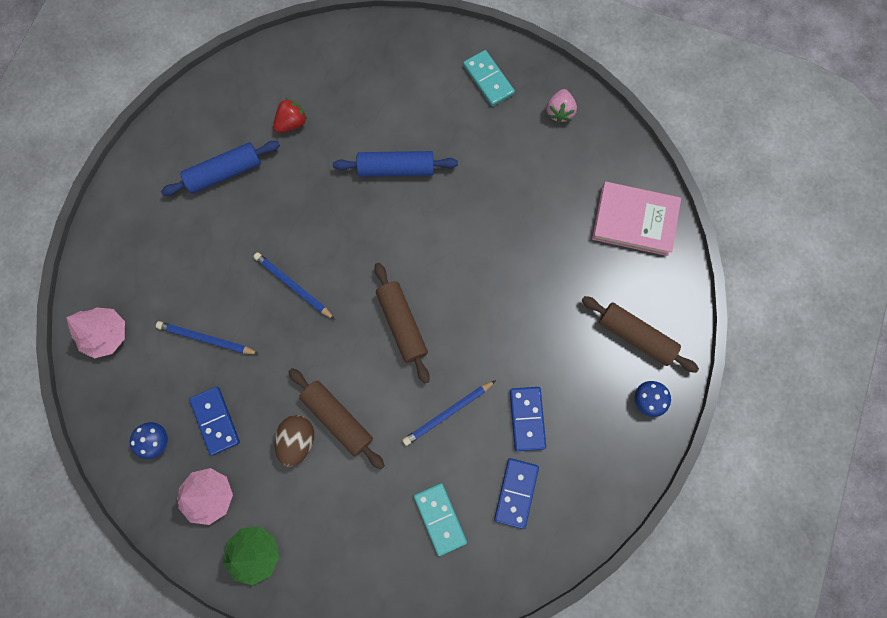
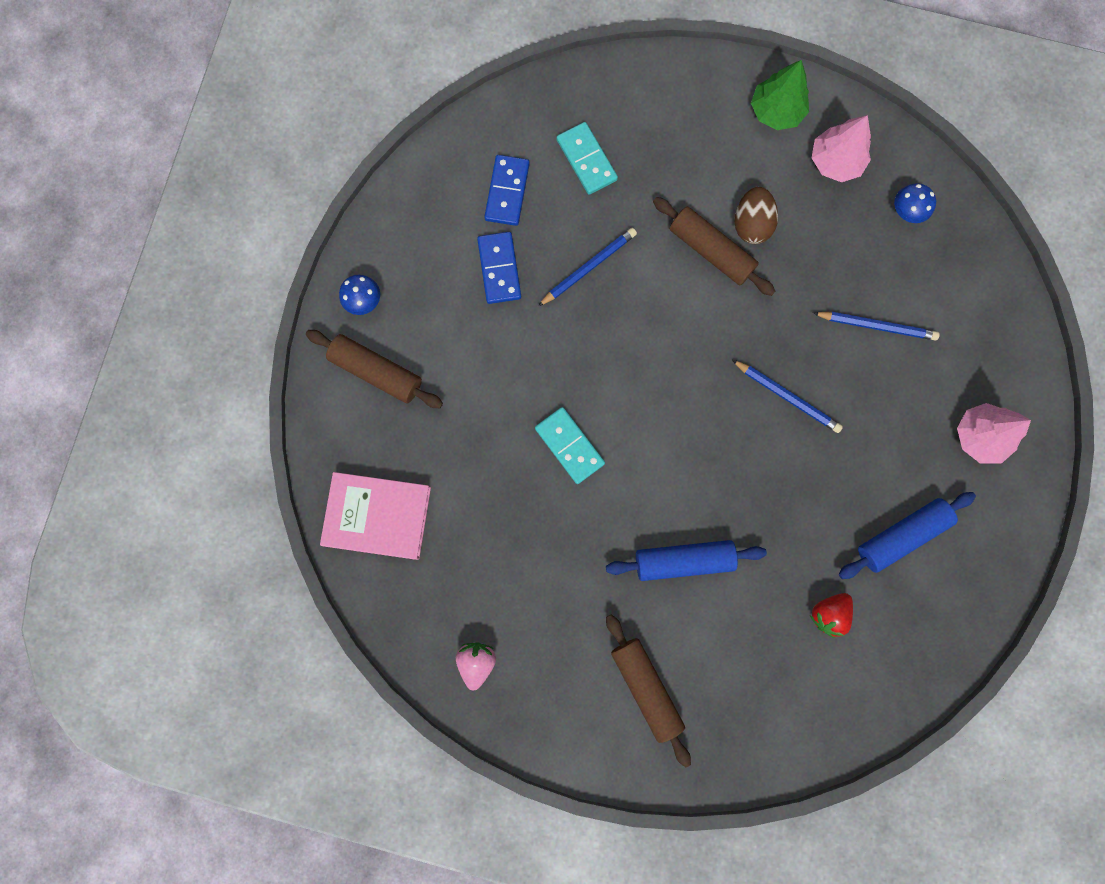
camera: 175 degrees right, 5 degrees up
pink tree [66,307,125,358] -> pink tree moved to [957,403,1031,463]
blue domino [189,387,240,455] -> none
brown rolling pin [374,263,430,383] -> brown rolling pin moved to [606,614,691,767]
turquoise domino [463,50,515,106] -> turquoise domino moved to [535,407,605,484]

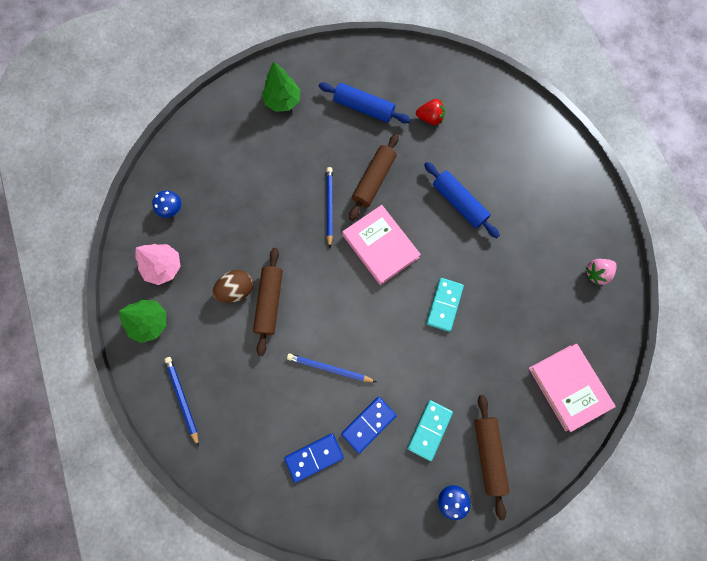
camera: 125 degrees left, 5 degrees down
turquoise domino [556,122,618,195] -> turquoise domino moved to [407,400,453,461]
brown rolling pin [606,614,691,767] -> brown rolling pin moved to [349,134,399,221]
blue pencil [813,312,940,340] -> blue pencil moved to [164,357,199,447]
pink tree [957,403,1031,463] -> green tree [262,61,301,112]
none -> pink book [342,205,421,285]

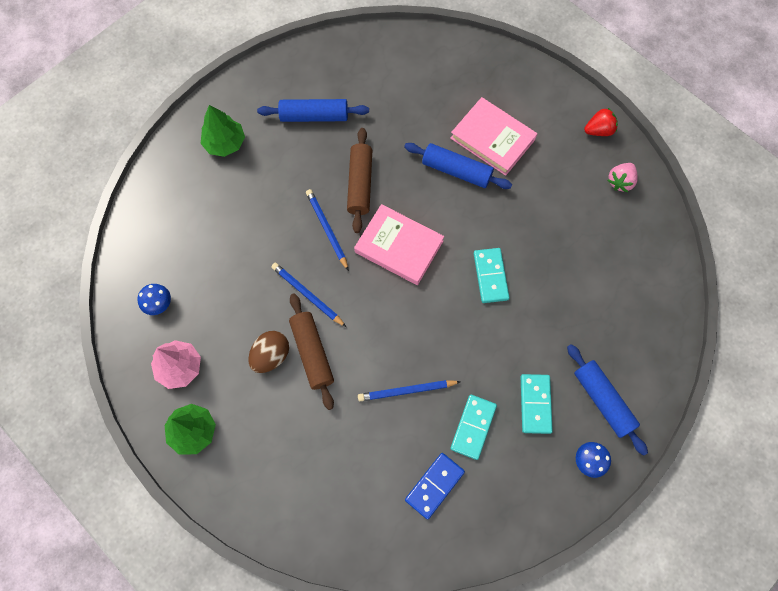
camera: 25 degrees left, 5 degrees down
blue pencil [164,357,199,447] -> blue pencil moved to [271,263,346,327]
blue domino [341,397,397,453] -> turquoise domino [450,395,497,460]
red strawberry [416,99,445,125] -> red strawberry moved to [584,108,618,136]
brown rolling pin [474,395,510,520] -> blue rolling pin [567,344,648,456]
pink book [529,344,616,432] -> pink book moved to [450,97,537,176]

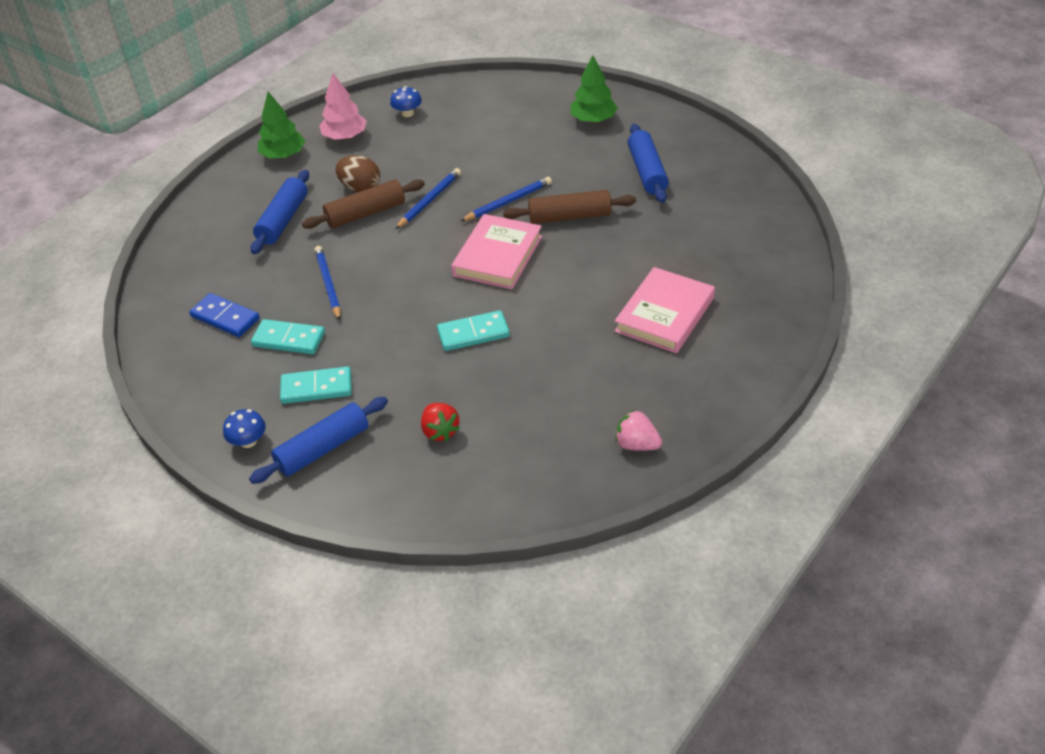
camera: 85 degrees right, 25 degrees down
blue rolling pin [404,143,512,189] -> blue rolling pin moved to [251,170,309,254]
red strawberry [584,108,618,136] -> red strawberry moved to [421,403,460,441]

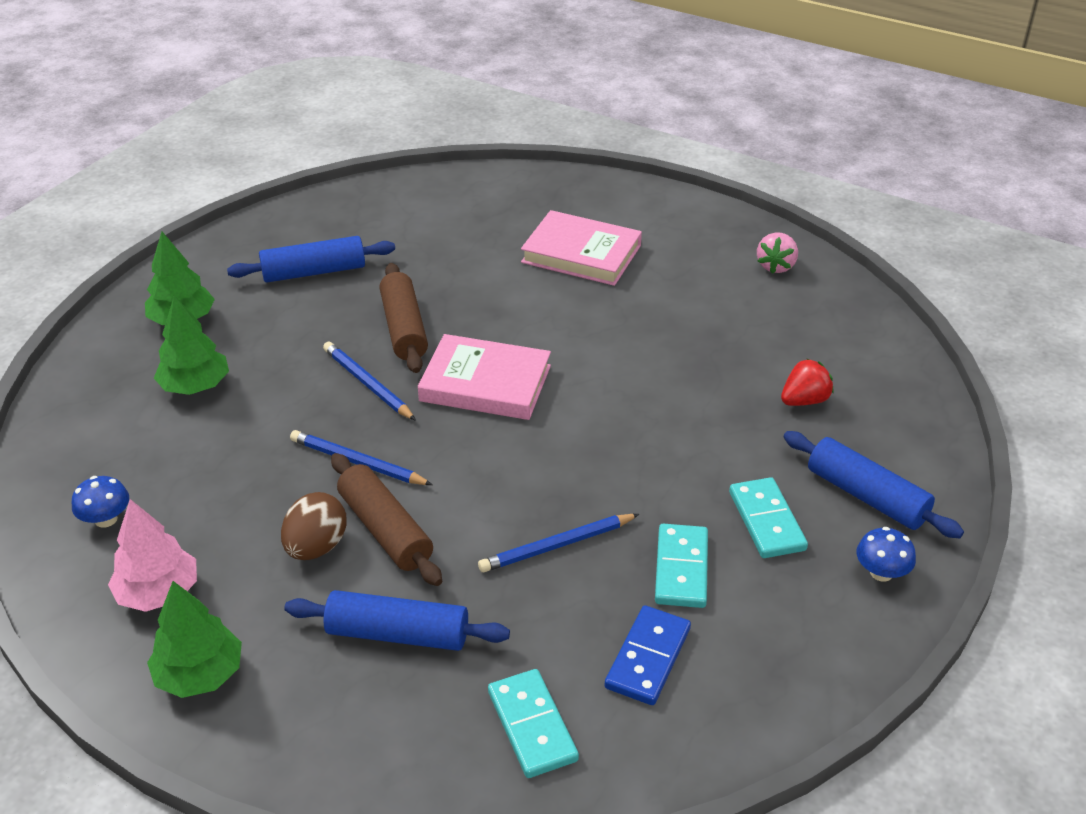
camera: 100 degrees left, 5 degrees down
turquoise domino [437,310,510,351] -> turquoise domino moved to [488,669,579,778]
none -> green tree [154,296,229,395]

